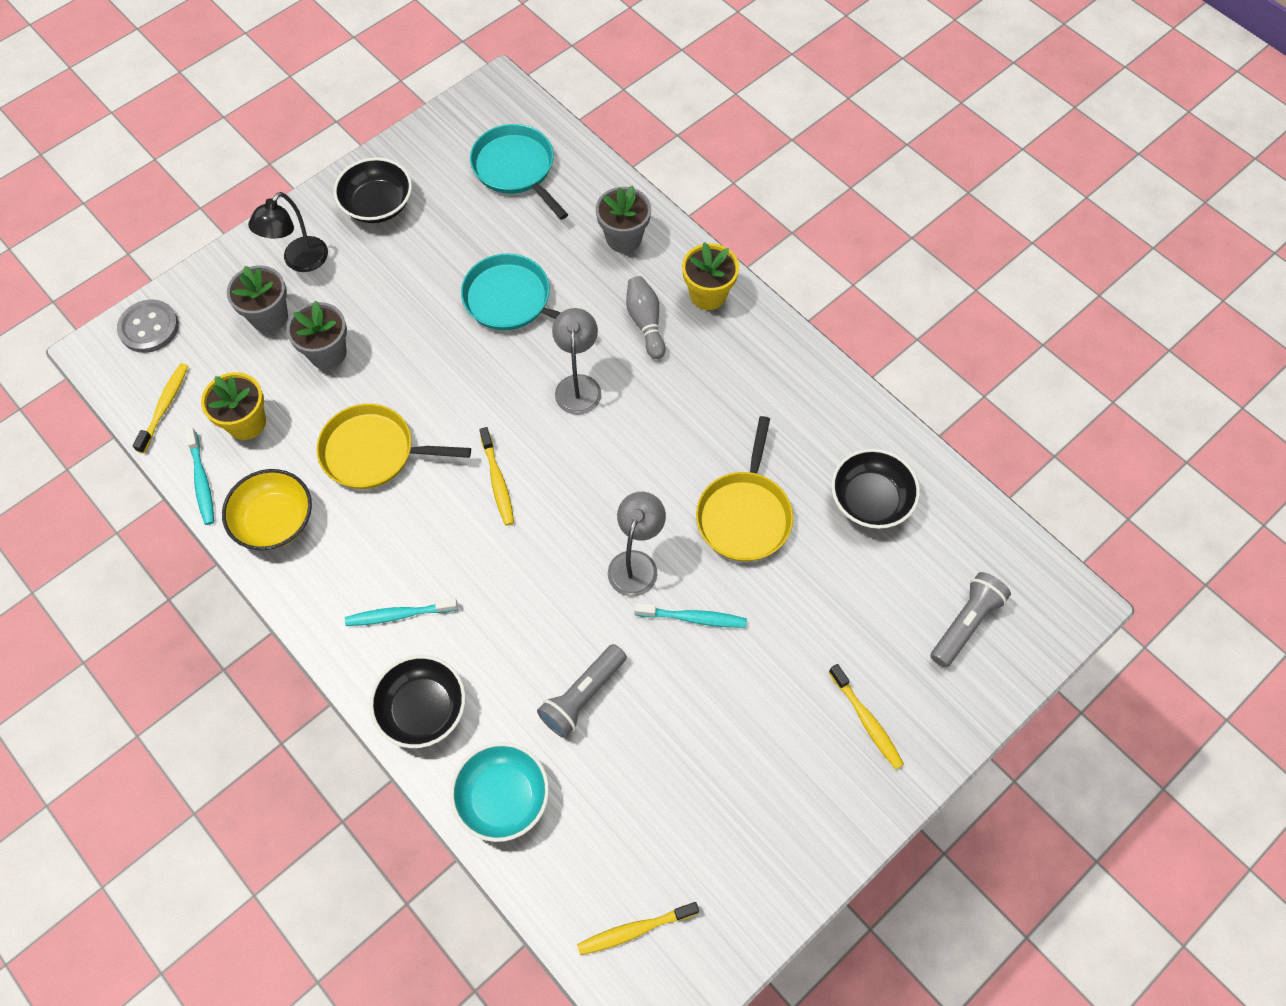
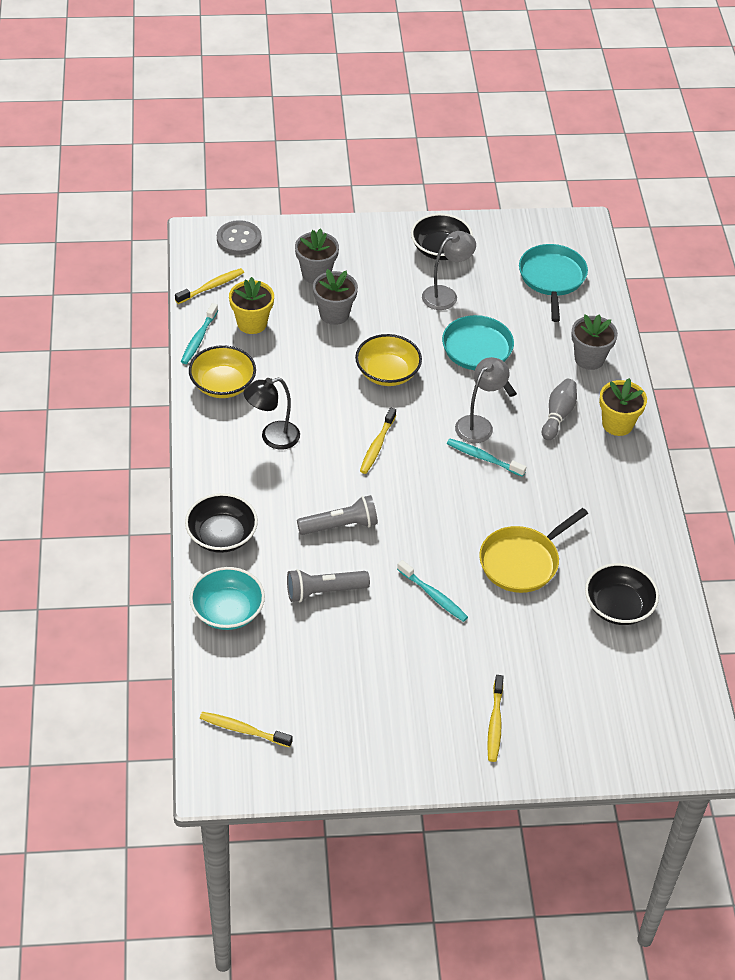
camera: 35 degrees right, 15 degrees down
black lamp [248,192,328,272] -> black lamp moved to [244,378,300,450]
yellow pan [316,404,471,489] -> none
turquoise toothbrush [345,598,458,626] -> turquoise toothbrush moved to [447,439,526,477]
grey lamp [608,492,666,597] -> grey lamp moved to [422,231,476,310]
grey flashlight [931,572,1011,668] -> grey flashlight moved to [297,495,378,535]
none -> yellow bowl [355,334,422,386]

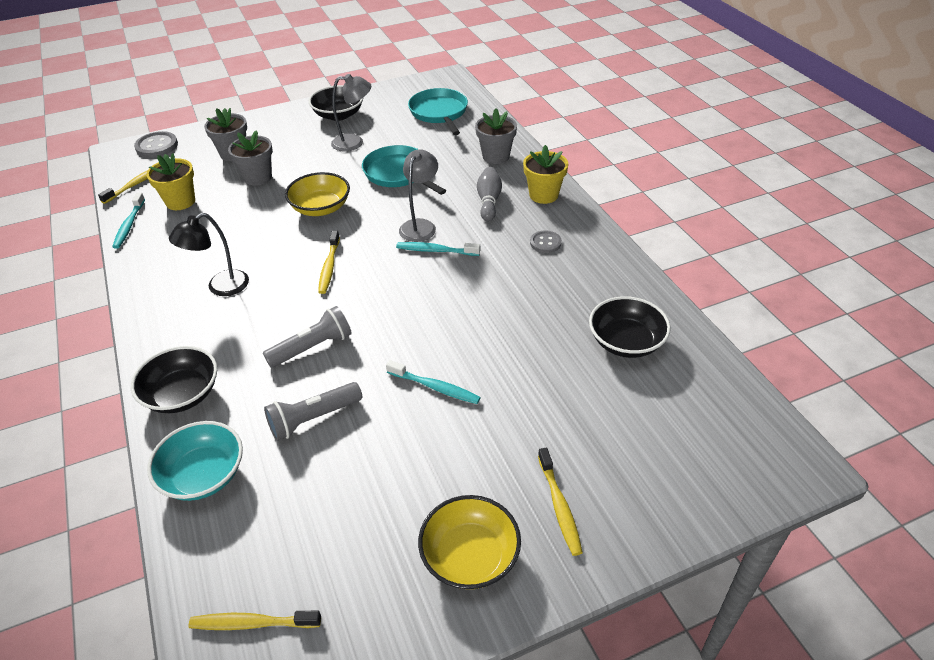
camera: 15 degrees left, 5 degrees down
yellow bowl [189,345,256,398] -> yellow bowl moved to [418,495,521,589]
grey lamp [422,231,476,310] -> grey lamp turned 45 degrees clockwise [331,74,371,152]
yellow pan [479,508,588,593] -> none
none -> grey button [530,230,562,253]

